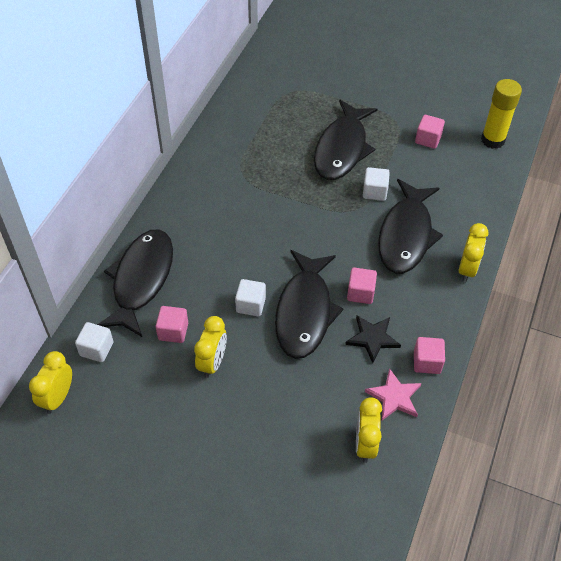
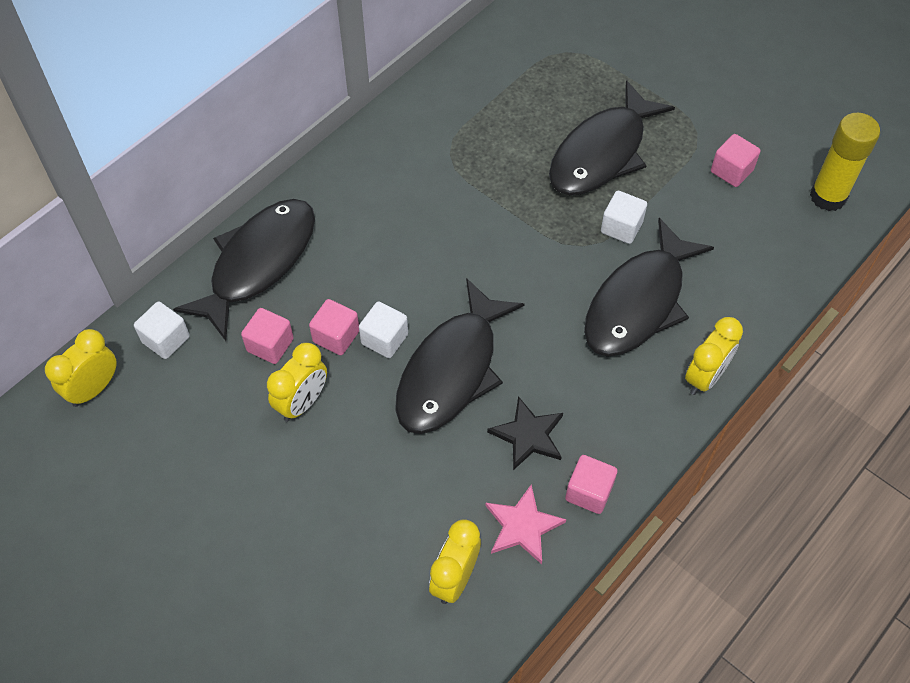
camera: 20 degrees right, 5 degrees up
pink cube [347,268,377,304] -> pink cube moved to [309,299,359,355]

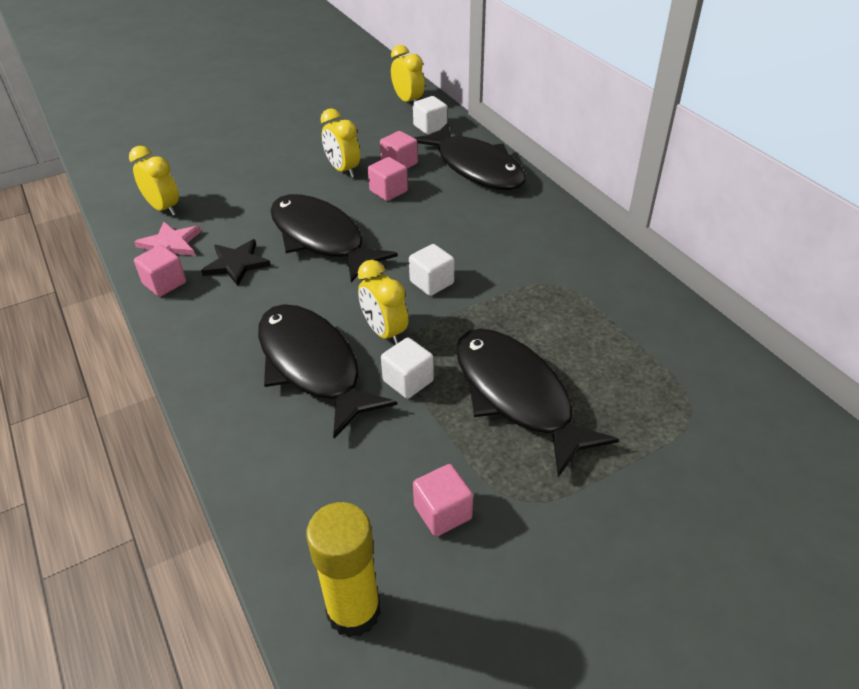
camera: 110 degrees right, 15 degrees down
white cube [359,301,408,358] -> white cube moved to [409,244,454,296]
yellow clock [685,317,743,395] -> yellow clock moved to [358,260,408,346]

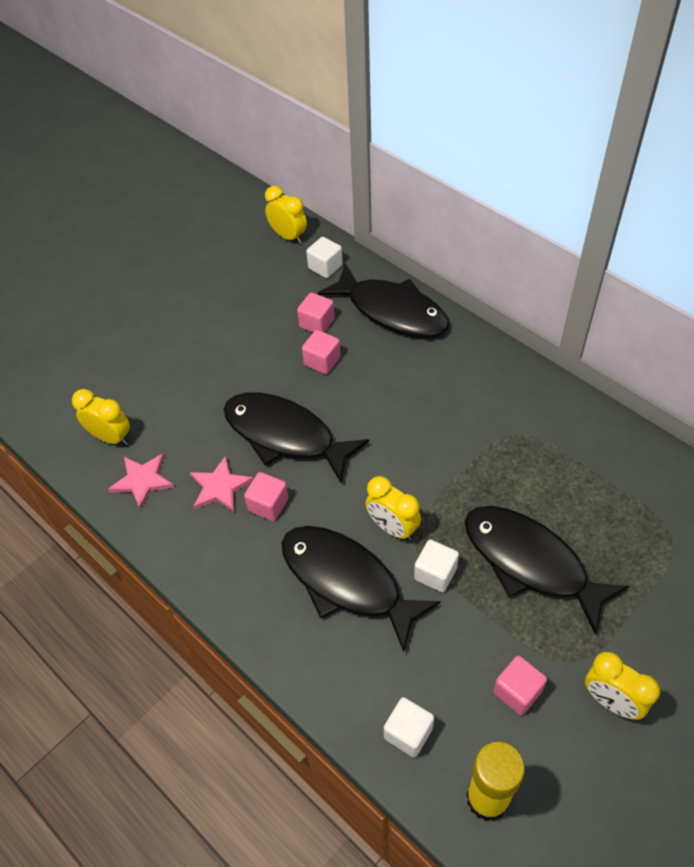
camera: 15 degrees left, 10 degrees up
pink cube [134,245,186,297] -> pink cube moved to [244,472,289,521]
black star [201,239,271,286] -> pink star [190,456,253,513]
yellow clock [321,108,360,178] -> yellow clock moved to [585,652,660,720]
white cube [409,244,454,296] -> white cube moved to [384,697,434,757]

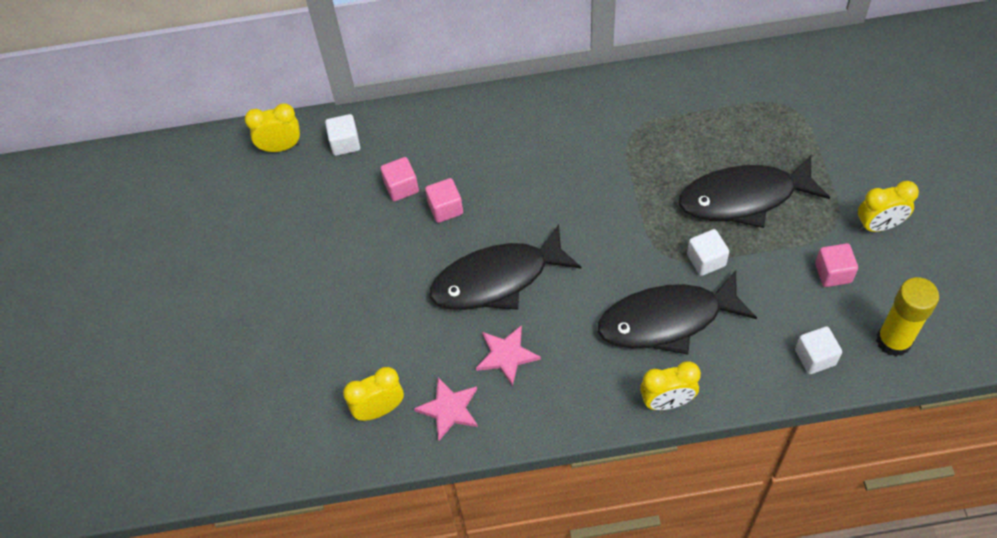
camera: 50 degrees left, 5 degrees up
pink cube [244,472,289,521] -> none
black fish [318,264,449,338] -> none
yellow clock [365,476,421,541] -> yellow clock moved to [640,361,701,410]

